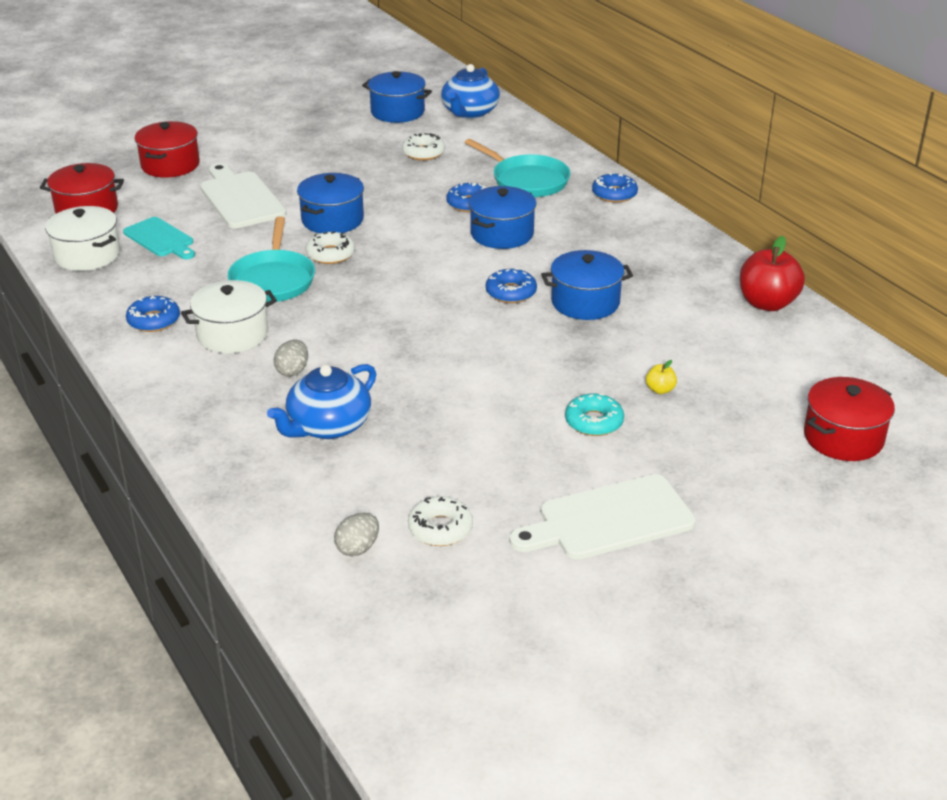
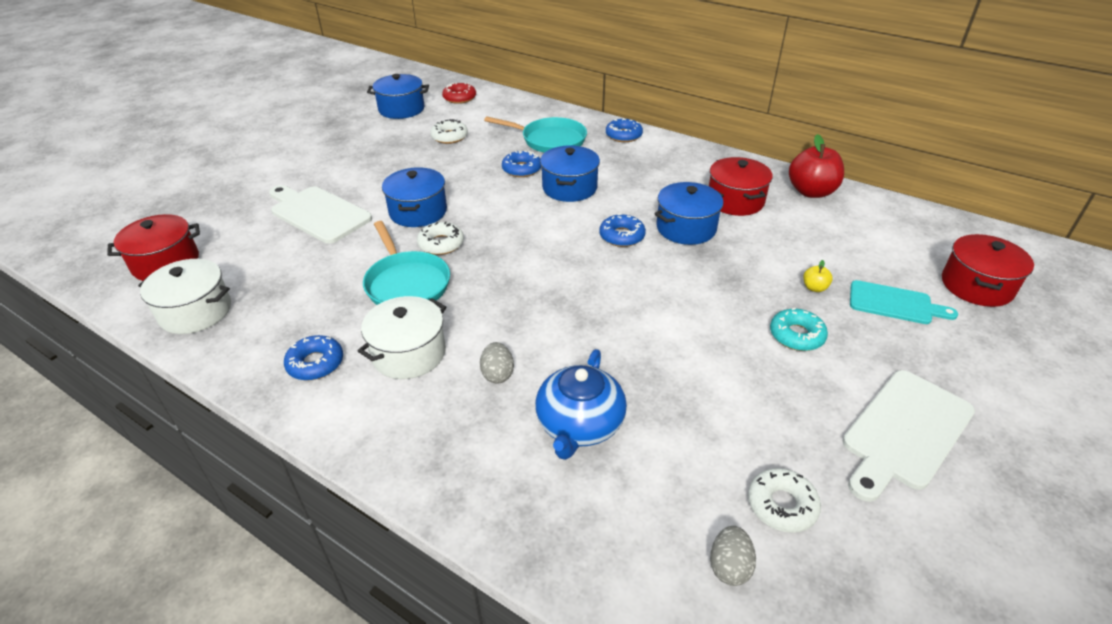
camera: 25 degrees left, 5 degrees up
turquoise cutting board [123,217,195,259] -> turquoise cutting board moved to [850,280,958,324]
red pot [134,121,200,178] -> red pot moved to [709,157,773,216]
blue teapot [441,64,500,119] -> red donut [442,83,476,104]

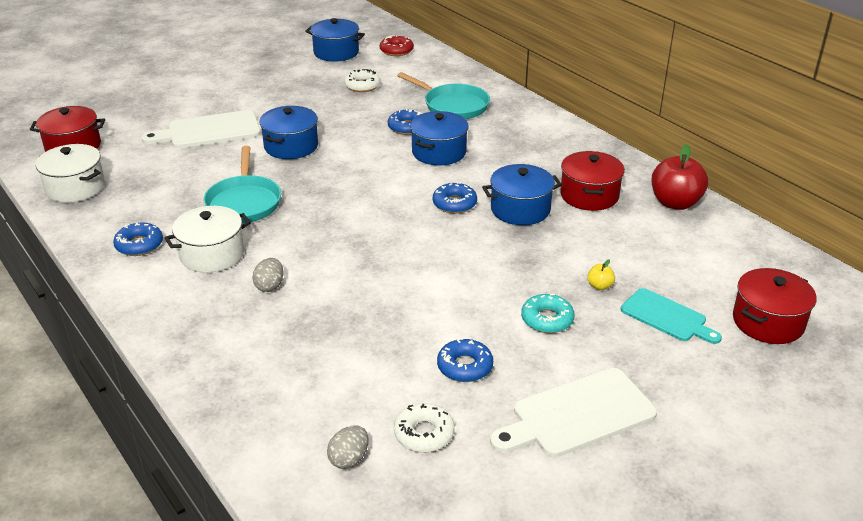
camera: 20 degrees right, 5 degrees down
white cutting board [269,185,372,244] -> white cutting board turned 75 degrees counterclockwise [141,110,261,148]
white donut [417,221,464,255] -> none
blue teapot [535,349,627,460] -> none
blue donut [606,118,643,142] -> blue donut moved to [437,338,493,382]

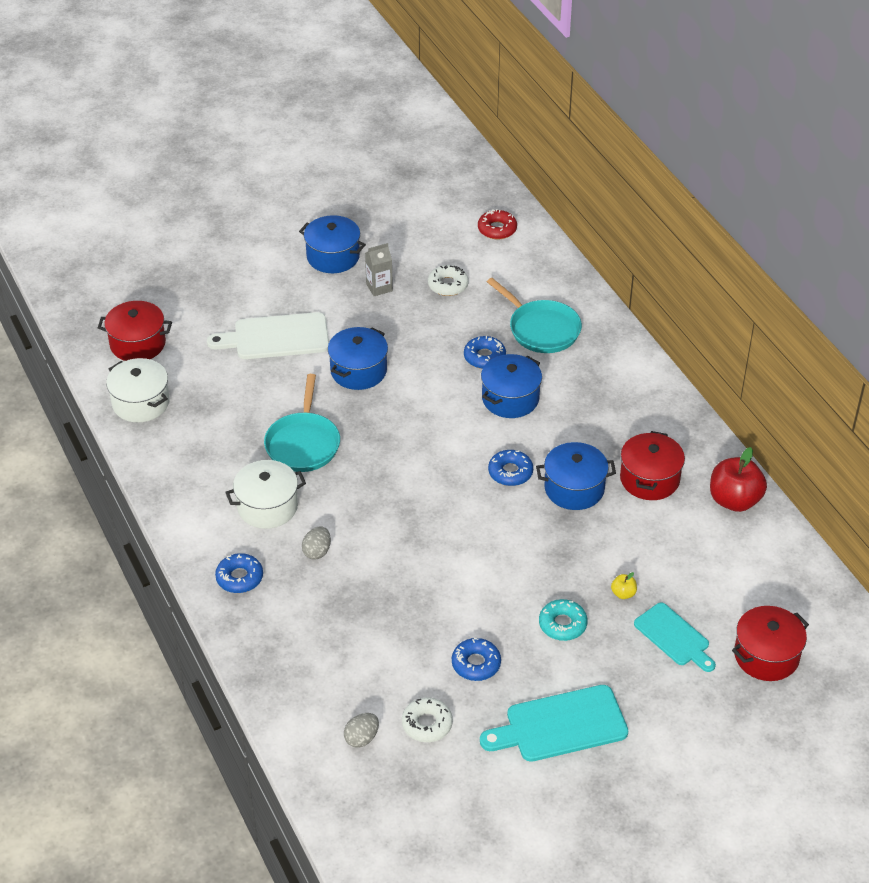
camera: 10 degrees right, 10 degrees up
blue donut [113,222,163,256] -> blue donut moved to [215,553,263,593]
blue pot [305,18,365,62] -> blue pot moved to [299,215,366,273]
white cutting board [490,368,657,457] -> turquoise cutting board [480,685,628,762]
none -> grey carton [365,243,393,296]

